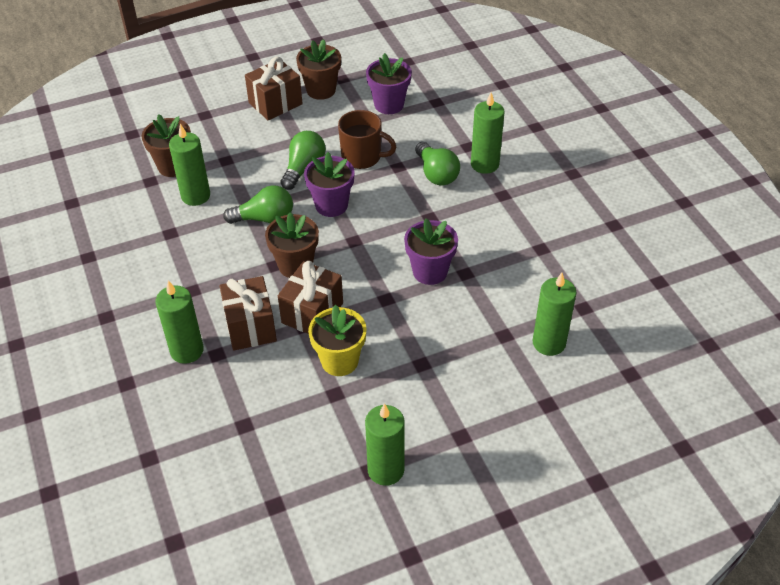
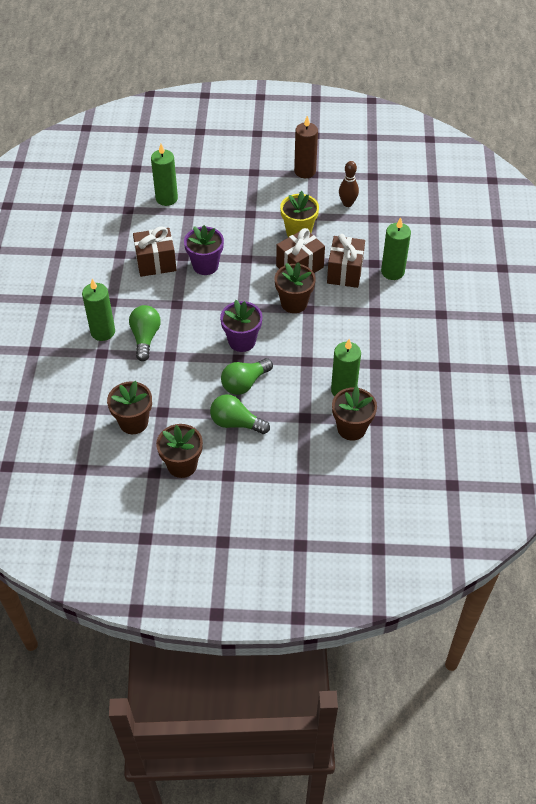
camera: 155 degrees left, 5 degrees up
green light bulb [223,185,293,224] -> green light bulb moved to [210,394,270,434]
brown gift [245,57,303,120] -> brown gift moved to [133,226,177,277]
brown mug [338,110,396,169] -> none
green candle [365,403,405,486] -> brown candle [294,116,318,178]
purple flower pot [366,53,412,114] -> brown flower pot [107,381,152,434]
none -> brown bowling pin [339,161,359,207]

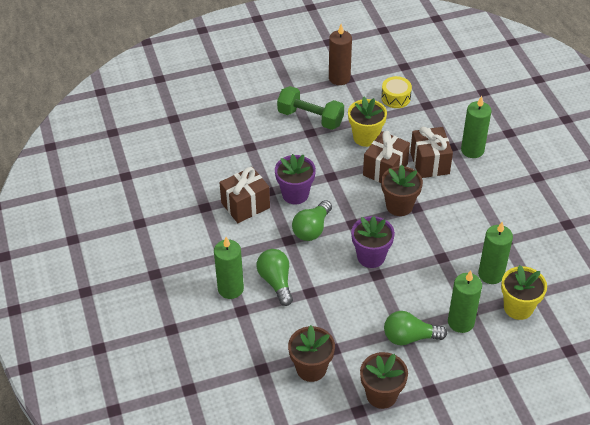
camera: 20 degrees left, 5 degrees down
green candle [151,144,178,206] -> green candle moved to [448,270,482,333]
green light bulb [221,358,273,395] -> green light bulb moved to [292,200,332,241]
brown flower pot [332,386,377,441] -> yellow flower pot [501,265,547,320]
brown bowling pin [339,161,359,207] -> yellow drum [381,76,412,108]
none -> green dumbbell [277,86,344,130]

